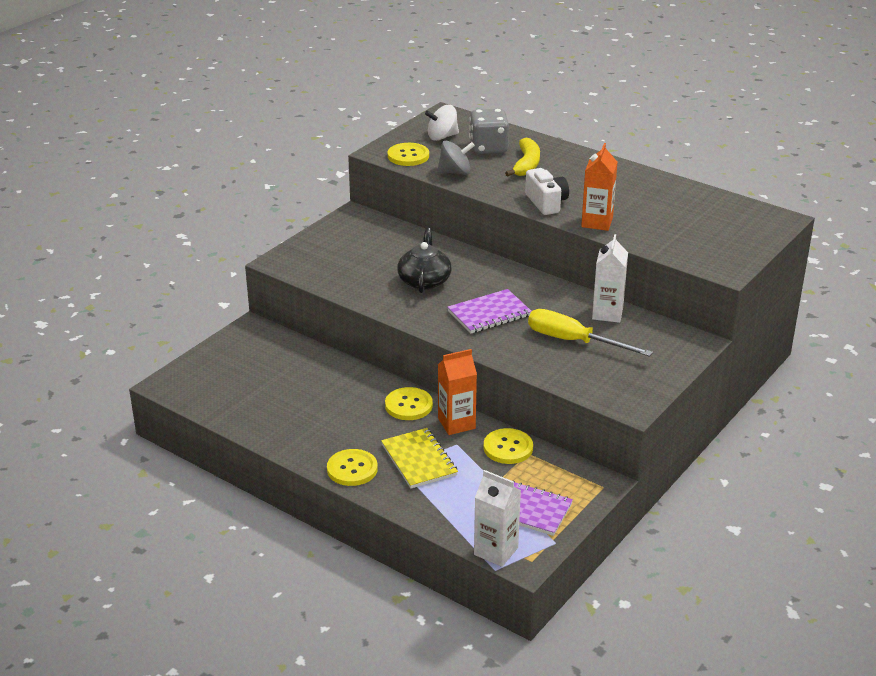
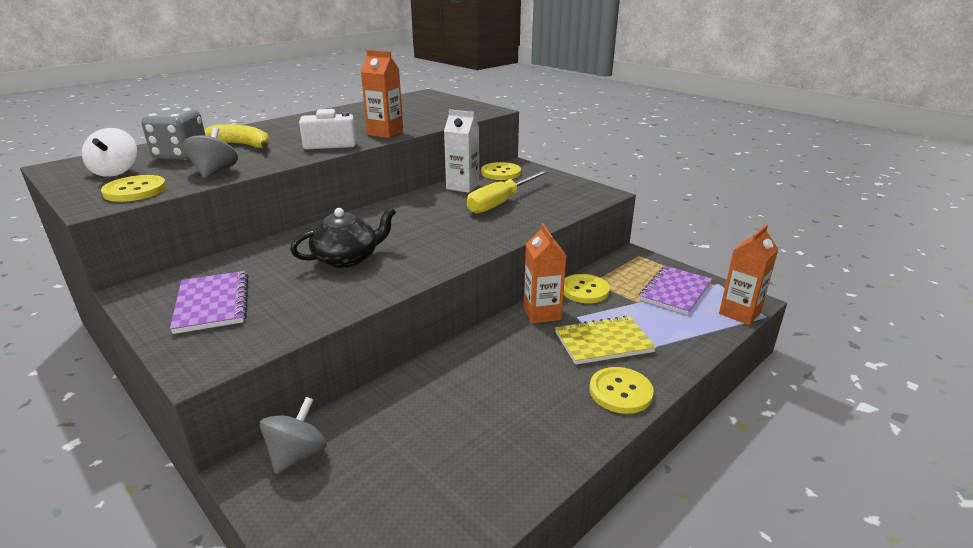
camera: 80 degrees left, 5 degrees down
yellow button [385,387,433,420] -> yellow button moved to [481,162,521,180]
black teapot [397,228,452,293] -> black teapot turned 135 degrees clockwise [290,207,396,268]
purple notebook [447,289,531,334] -> purple notebook moved to [170,271,248,334]
white carton [474,470,521,567] -> orange carton [719,224,779,325]
none -> grey spinning top [260,397,327,474]

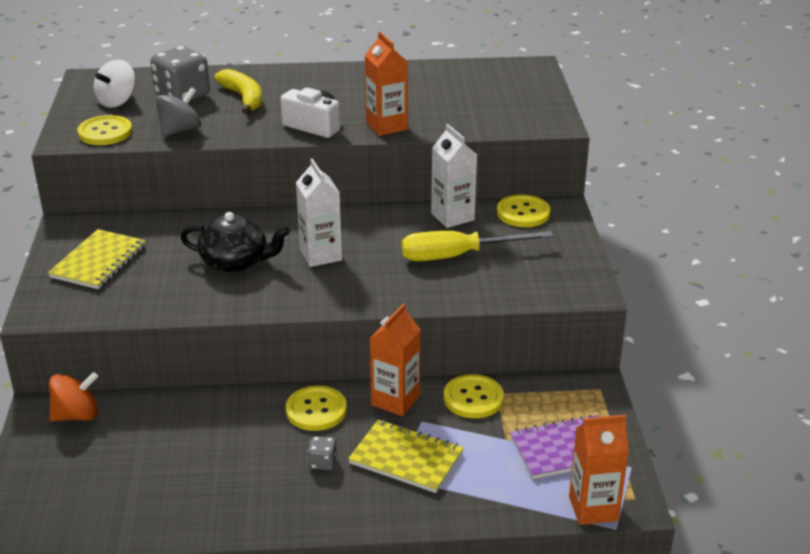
camera: 40 degrees right, 5 degrees up
purple notebook [170,271,248,334] -> yellow notebook [48,229,146,289]
grey spinning top [260,397,327,474] -> orange spinning top [49,372,98,421]
yellow button [590,367,654,414] -> yellow button moved to [286,386,347,431]
none -> white carton [296,159,342,267]
none -> grey dice [307,436,337,470]

